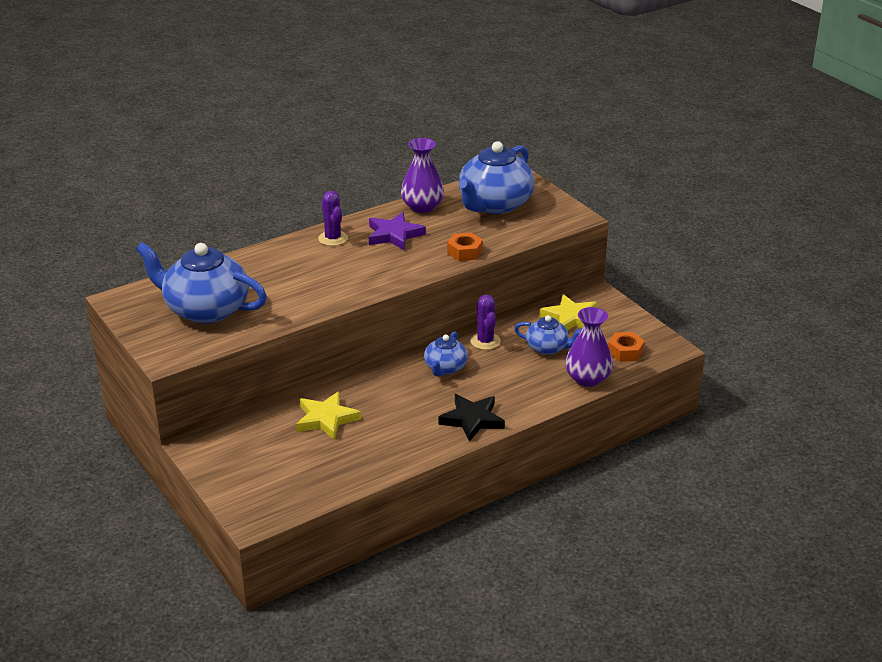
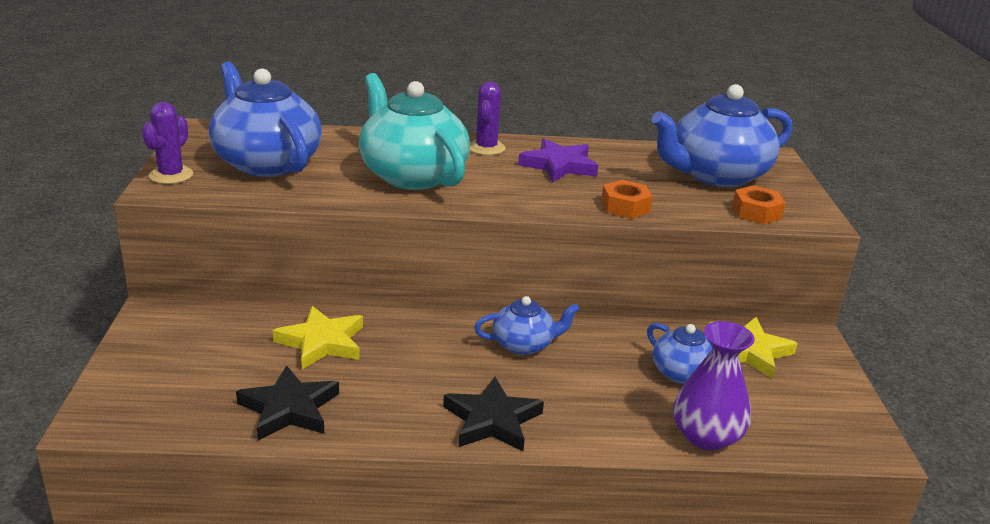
camera: 30 degrees right, 5 degrees down
purple vase [401,138,444,213] -> none
blue teapot [424,331,468,377] -> blue teapot turned 150 degrees counterclockwise [474,296,580,355]
purple cactus [470,295,501,350] -> purple cactus moved to [142,102,193,184]
orange nut [608,332,645,362] -> orange nut moved to [732,185,786,224]
none -> black star [236,365,339,441]
none -> turquoise teapot [359,73,470,190]

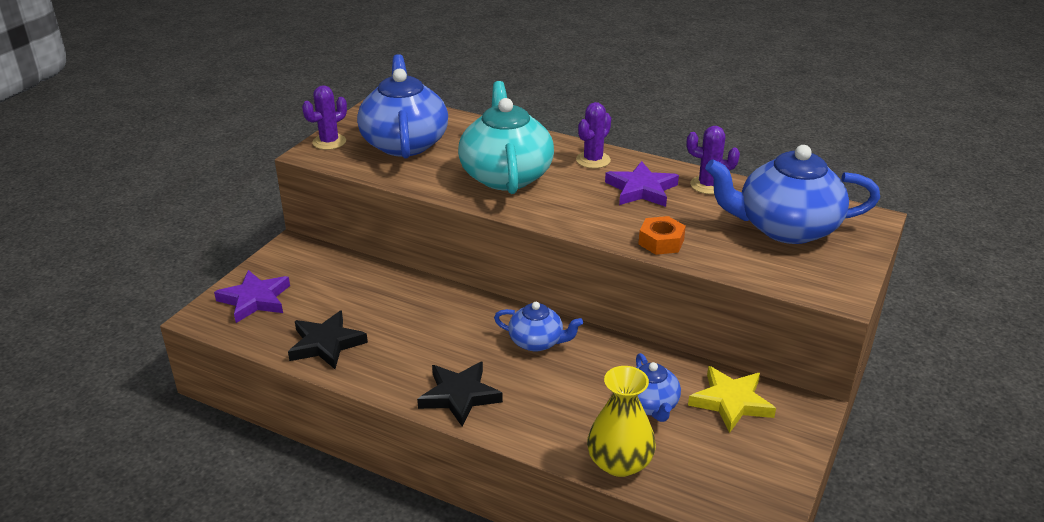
camera: 30 degrees right, 5 degrees up
yellow star [273,306,363,370] -> none
purple vase [673,321,755,451] -> yellow vase [587,366,656,477]
orange nut [732,185,786,224] -> none
none -> purple star [214,270,290,323]
none -> purple cactus [687,126,740,194]

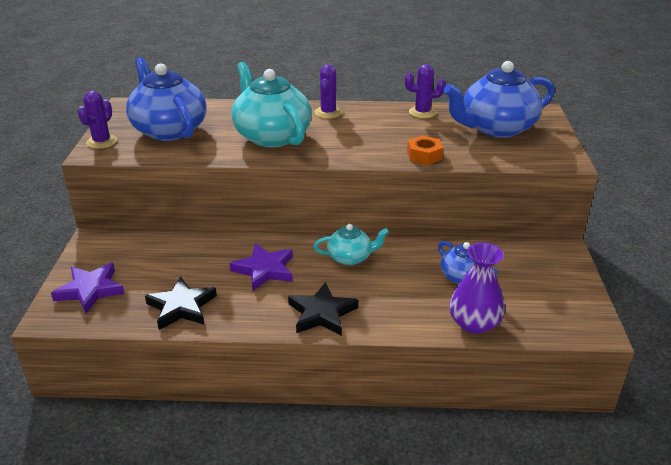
camera: 25 degrees left, 0 degrees up
blue teapot [494,302,583,351] -> turquoise teapot [313,224,389,265]
yellow vase [587,366,656,477] -> purple vase [449,243,505,334]
purple star [605,161,679,207] -> purple star moved to [229,243,293,291]
yellow star [688,366,776,433] -> none

